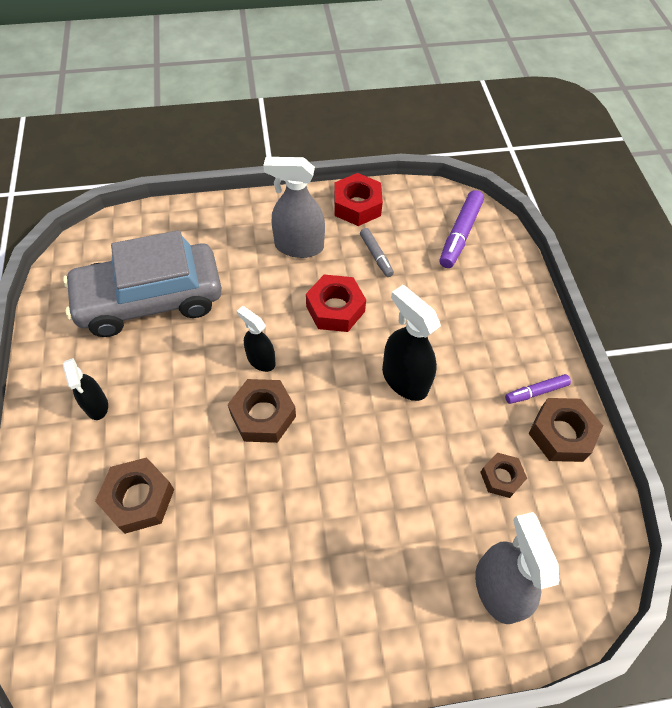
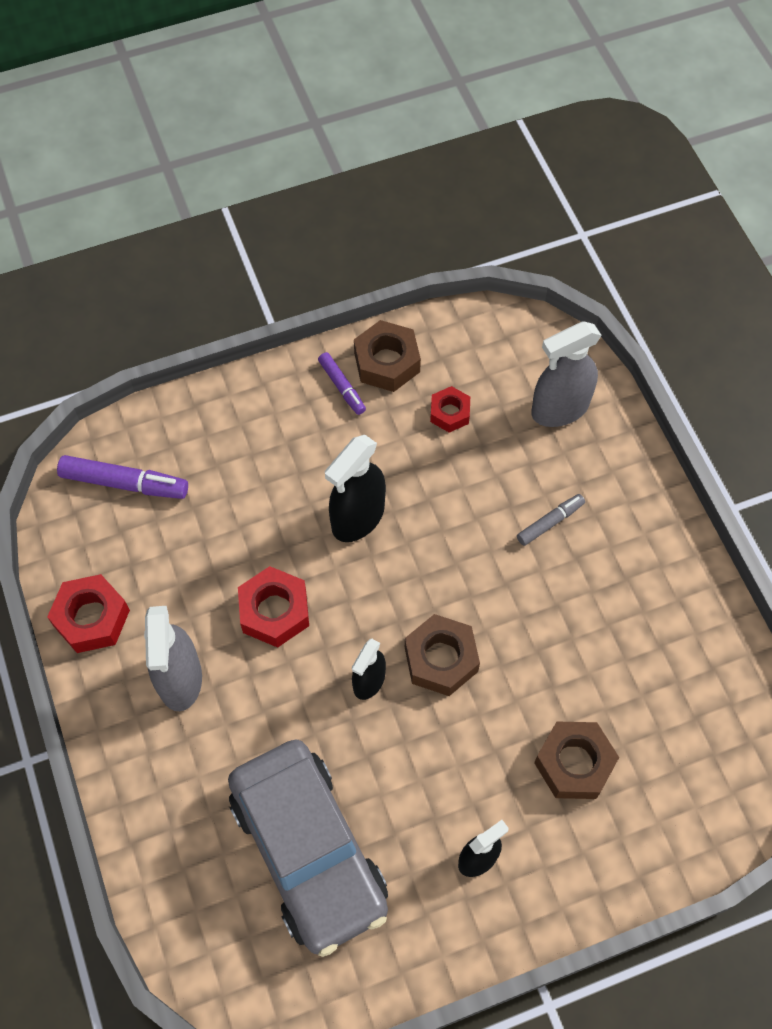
camera: 100 degrees left, 5 degrees up
grey marker [360,228,394,277] -> grey marker moved to [517,494,585,546]
brown nut [480,453,527,498] -> red nut [430,386,470,433]

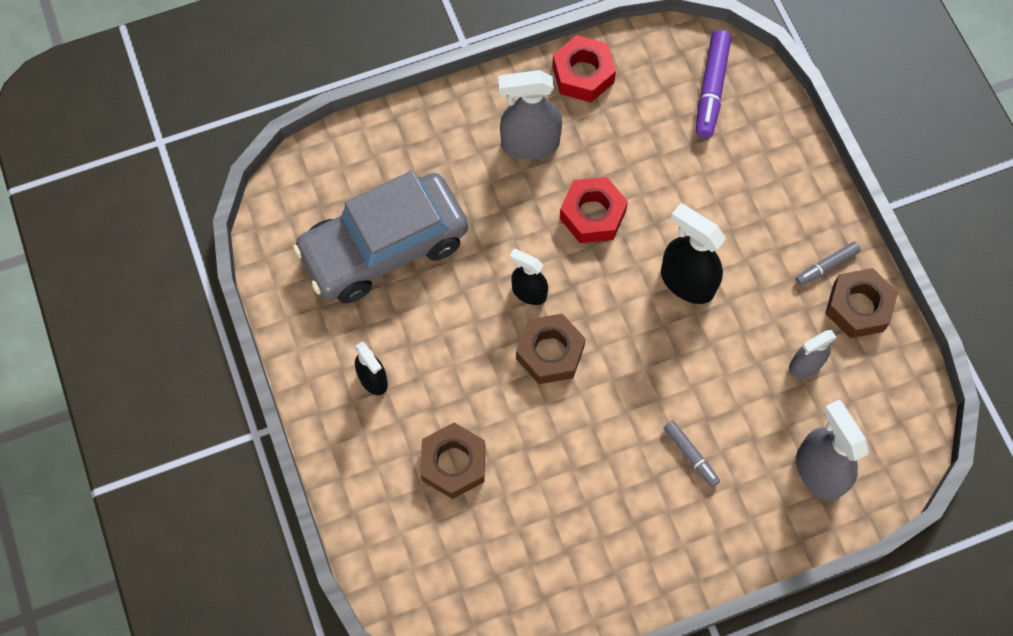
camera: 90 degrees right, 5 degrees up
purple marker [318,352,366,415] -> grey marker [795,242,861,286]
red nut [430,386,470,433] -> grey spray bottle [789,330,837,378]

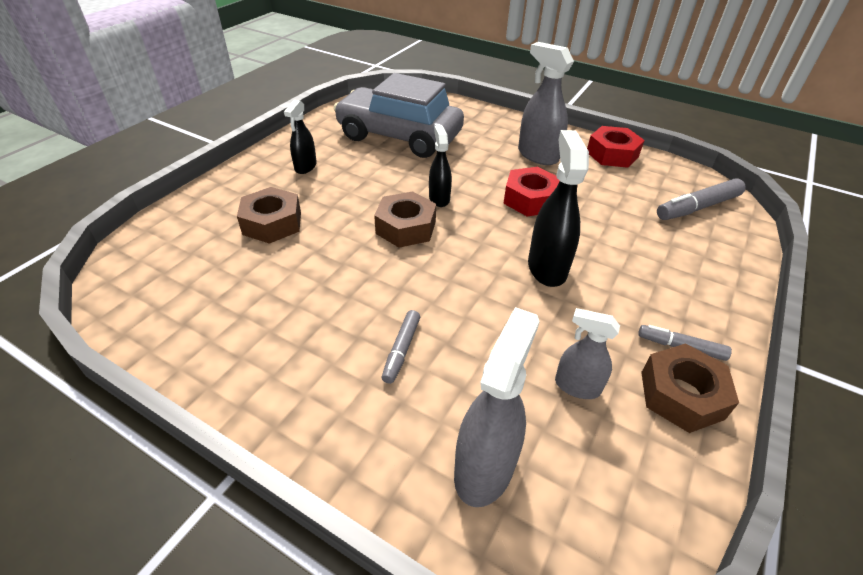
camera: 50 degrees right, 25 degrees down
purple marker [696,30,731,138] -> grey marker [657,178,746,220]

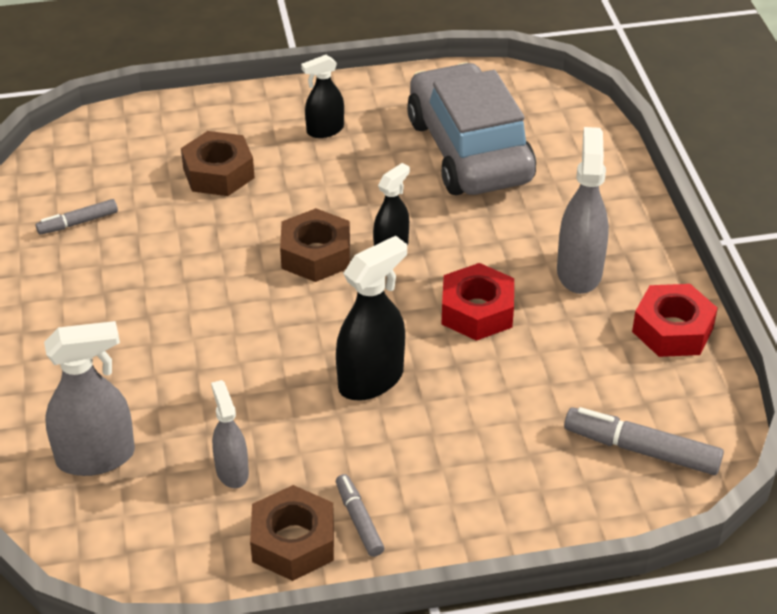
camera: 50 degrees right, 0 degrees up
grey marker [382,310,420,384] -> grey marker moved to [36,199,118,235]

